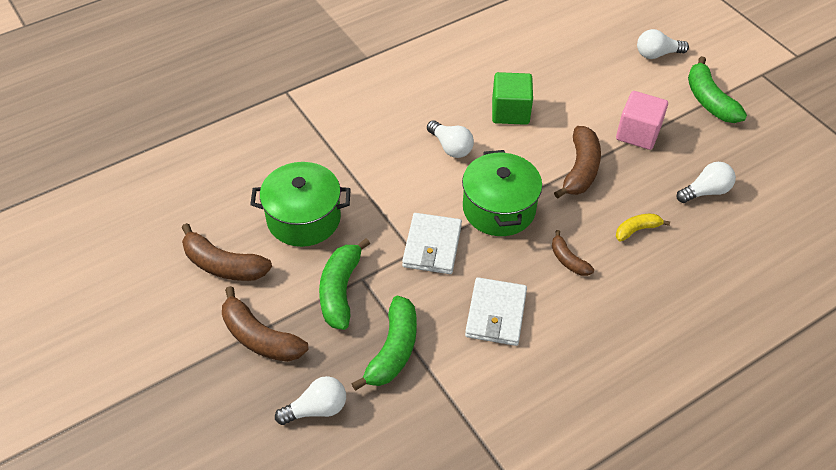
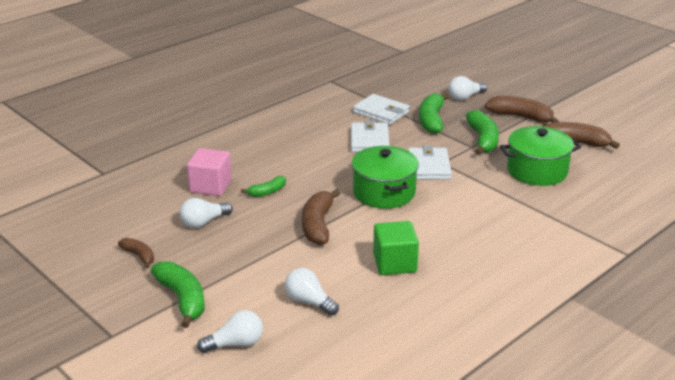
camera: 170 degrees right, 20 degrees down
white light bulb [427,120,474,158] -> white light bulb moved to [285,268,339,316]
brown banana [552,230,594,276] -> brown banana moved to [118,238,154,268]
pink cube [616,91,668,150] -> pink cube moved to [187,148,232,196]
yellow banana [616,214,670,241] -> green banana [241,176,286,197]
none -> white wallet [353,94,410,125]

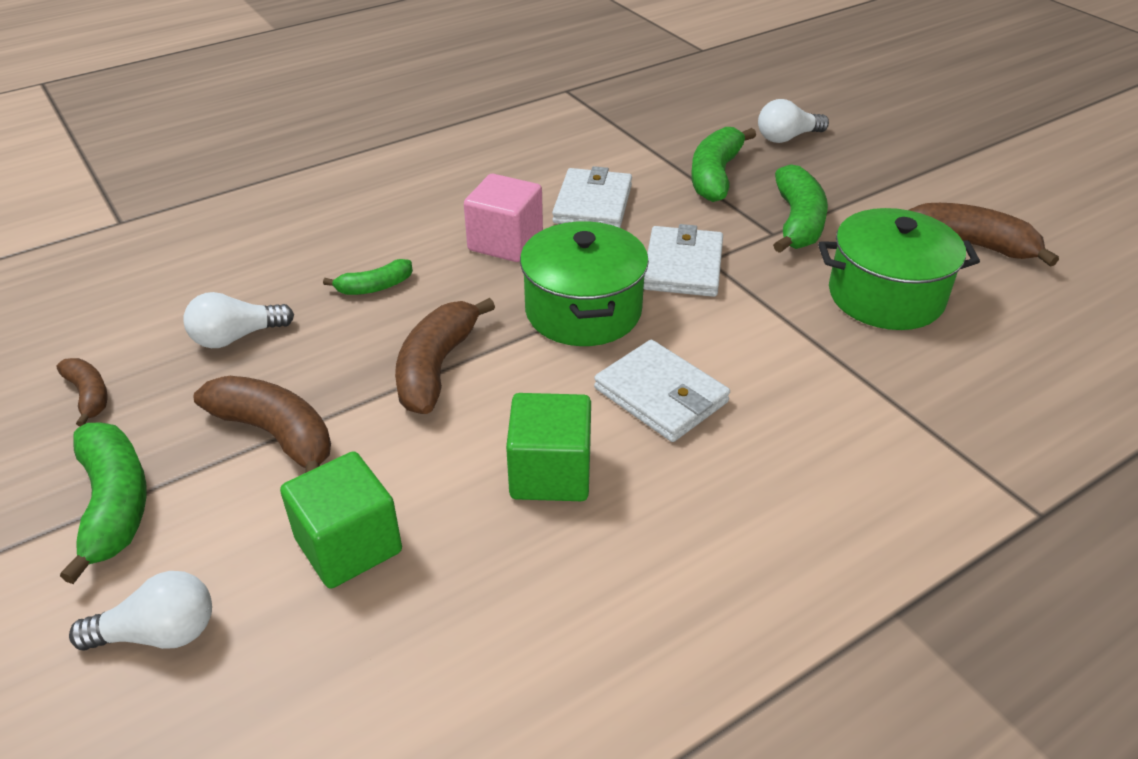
camera: 10 degrees right, 10 degrees up
pink cube [187,148,232,196] -> pink cube moved to [464,174,543,262]
white light bulb [285,268,339,316] -> green cube [280,451,402,589]
white wallet [353,94,410,125] -> white wallet moved to [594,340,730,442]
brown banana [485,96,559,123] -> brown banana moved to [193,376,331,472]

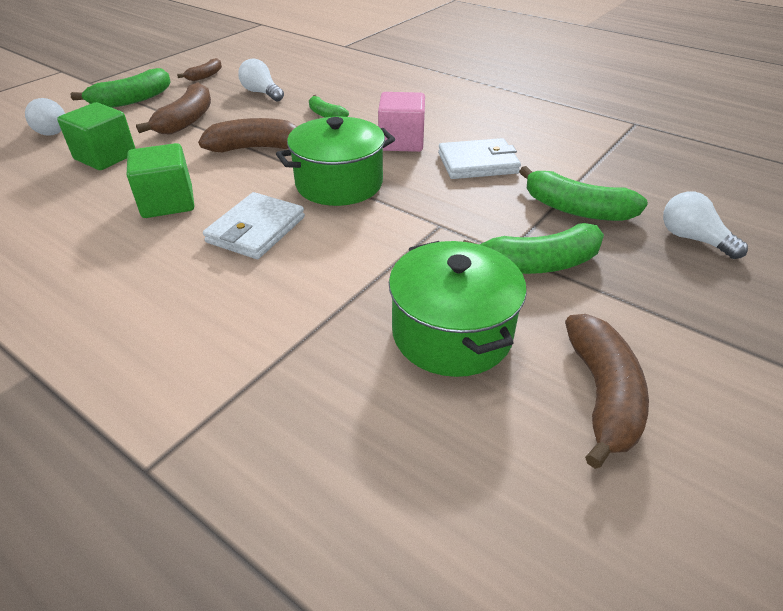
camera: 70 degrees right, 0 degrees up
white wallet [644,224,723,297] -> none
green banana [691,127,756,202] -> green banana turned 150 degrees counterclockwise [519,166,648,221]

